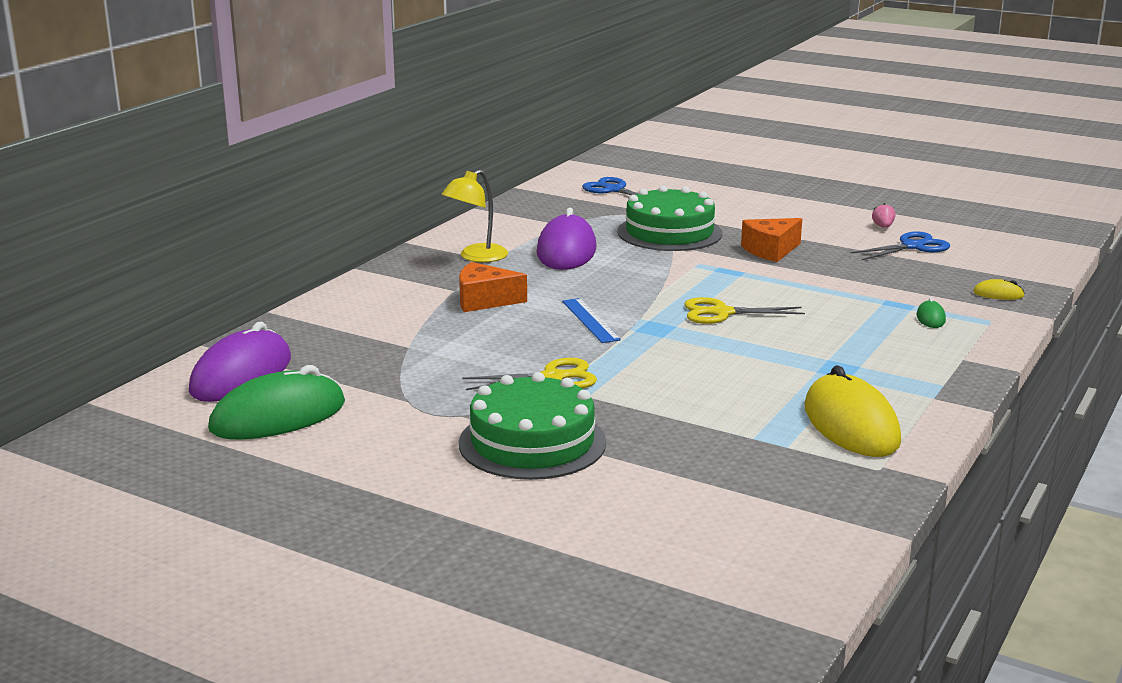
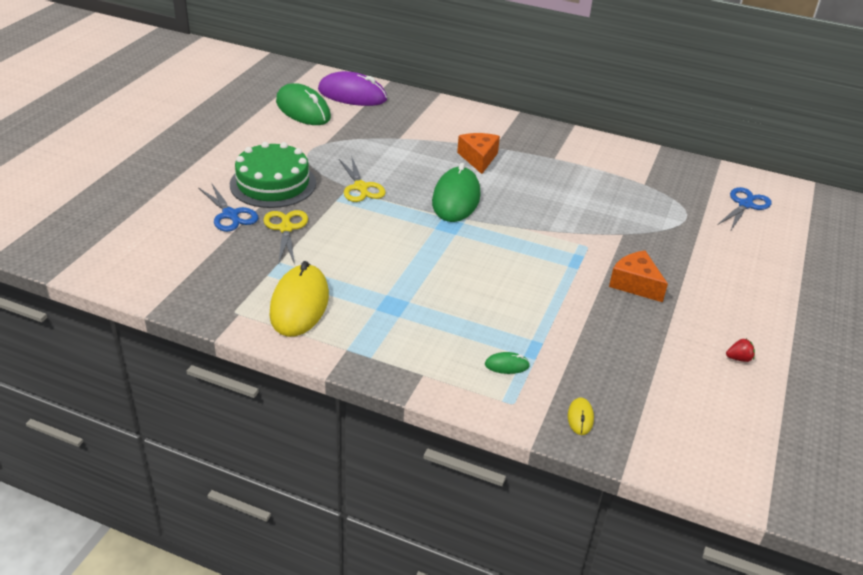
camera: 80 degrees right, 15 degrees up
yellow lamp [441,169,508,262] -> none
purple mouse [536,208,596,270] -> none
blue ruler [562,298,621,343] -> green mouse [432,163,481,222]
green cake [618,185,722,251] -> none
yellow scissors [684,297,805,324] -> yellow scissors moved to [263,210,308,264]
yellow mouse [805,365,901,457] -> yellow mouse turned 60 degrees counterclockwise [270,261,329,337]
blue scissors [850,231,950,260] -> blue scissors moved to [198,183,258,232]
pink strawberry [872,203,895,228] -> red strawberry [726,339,755,362]

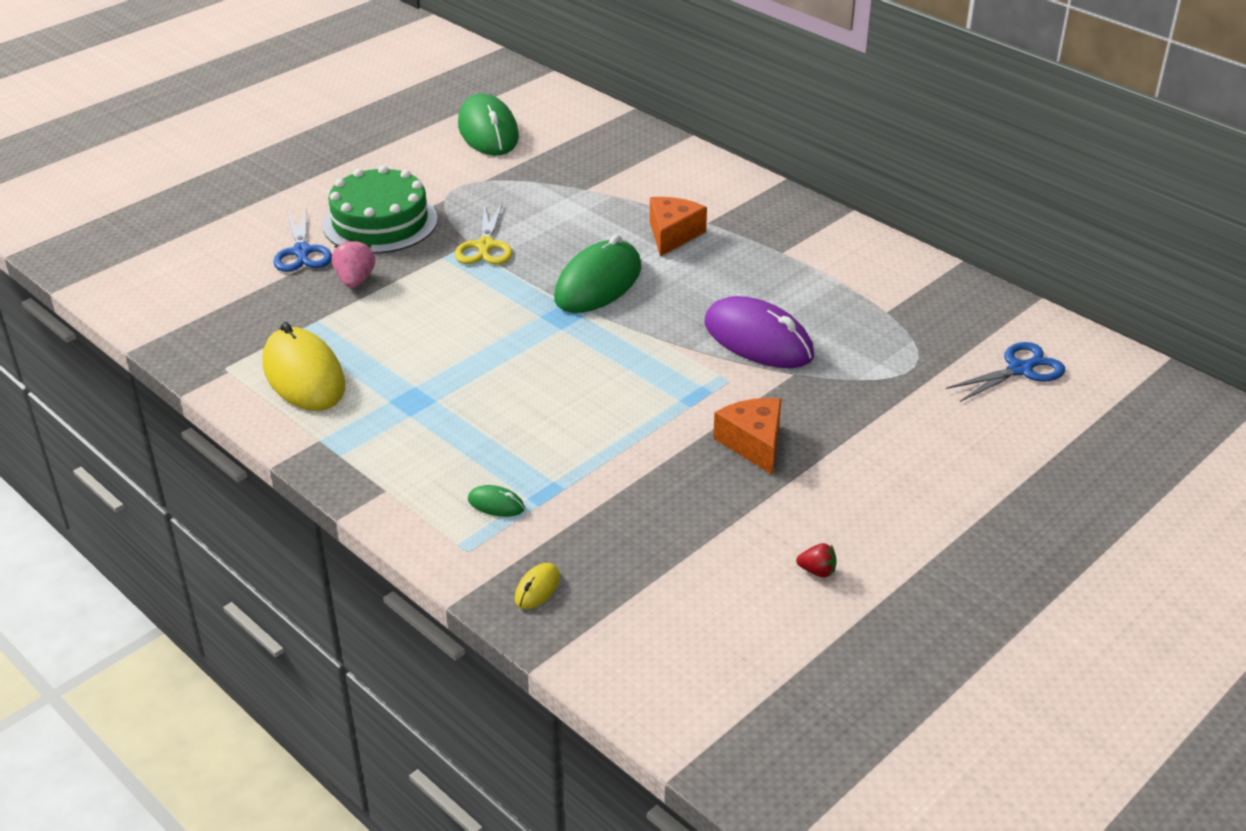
camera: 25 degrees right, 0 degrees up
yellow scissors [263,210,308,264] -> pink strawberry [332,239,375,288]
yellow mouse [270,261,329,337] -> yellow mouse turned 60 degrees counterclockwise [262,322,345,411]
purple mouse [318,71,387,106] -> purple mouse moved to [704,296,814,368]

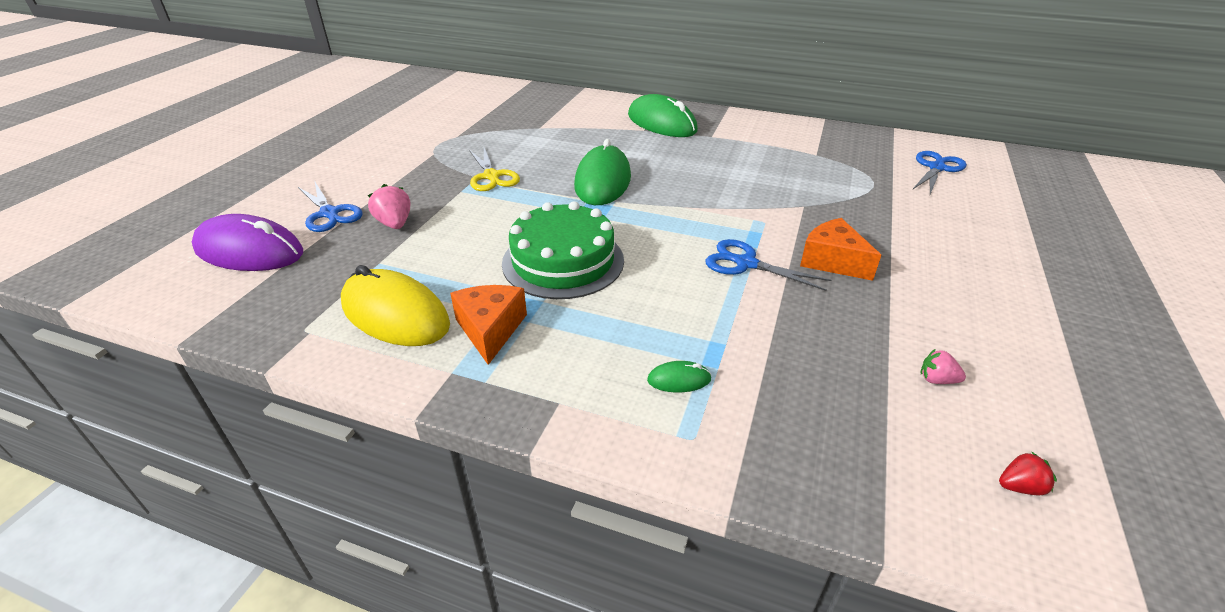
camera: 25 degrees left, 0 degrees up
green cake [322,165,438,254] -> green cake moved to [502,201,624,299]
green mouse [458,93,519,155] -> green mouse moved to [628,94,698,137]
yellow mouse [515,563,560,609] -> none
orange cheese [650,197,707,257] -> orange cheese moved to [450,285,527,365]
purple mouse [704,296,814,368] -> purple mouse moved to [192,214,303,271]
red strawberry [796,543,837,578] -> red strawberry moved to [999,452,1057,495]
none -> blue scissors [706,239,832,291]
none -> pink strawberry [920,349,966,384]

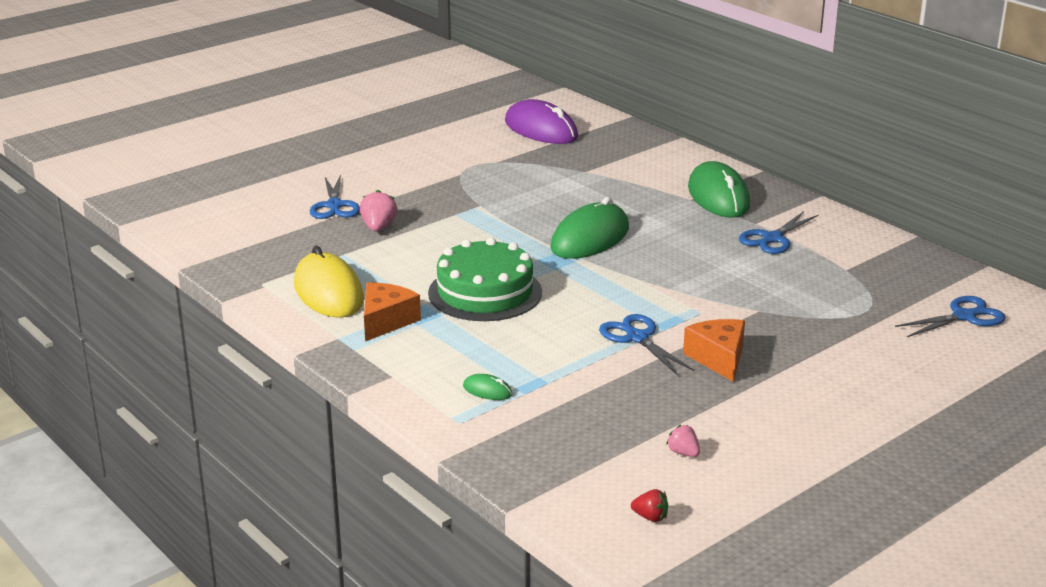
camera: 30 degrees right, 10 degrees down
purple mouse [192,214,303,271] -> purple mouse moved to [505,99,578,144]
yellow scissors [469,148,520,191] -> none
none -> blue scissors [739,211,819,254]

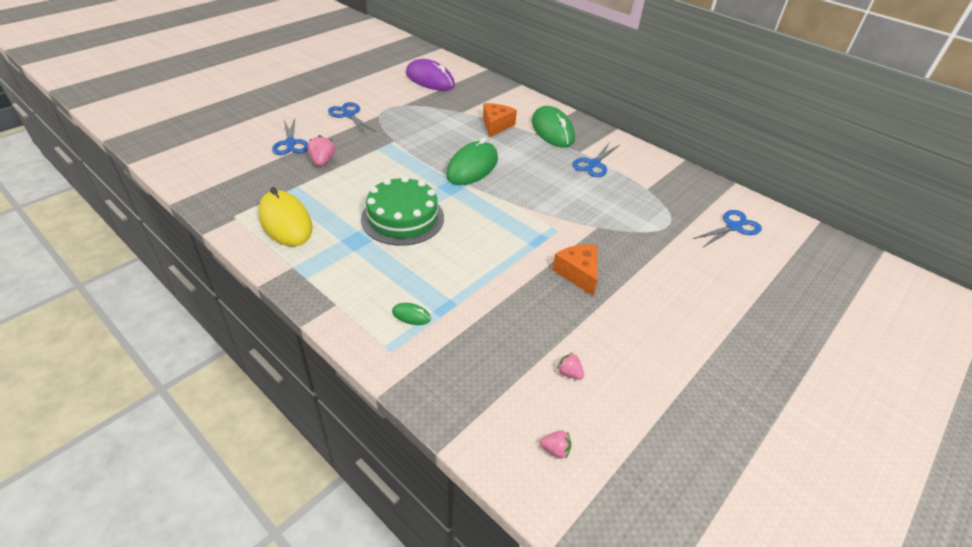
camera: 10 degrees left, 15 degrees up
orange cheese [364,282,421,341] -> orange cheese moved to [483,103,517,137]
blue scissors [599,314,694,375] -> blue scissors moved to [328,102,376,134]
red strawberry [631,489,668,522] -> pink strawberry [540,430,571,459]

